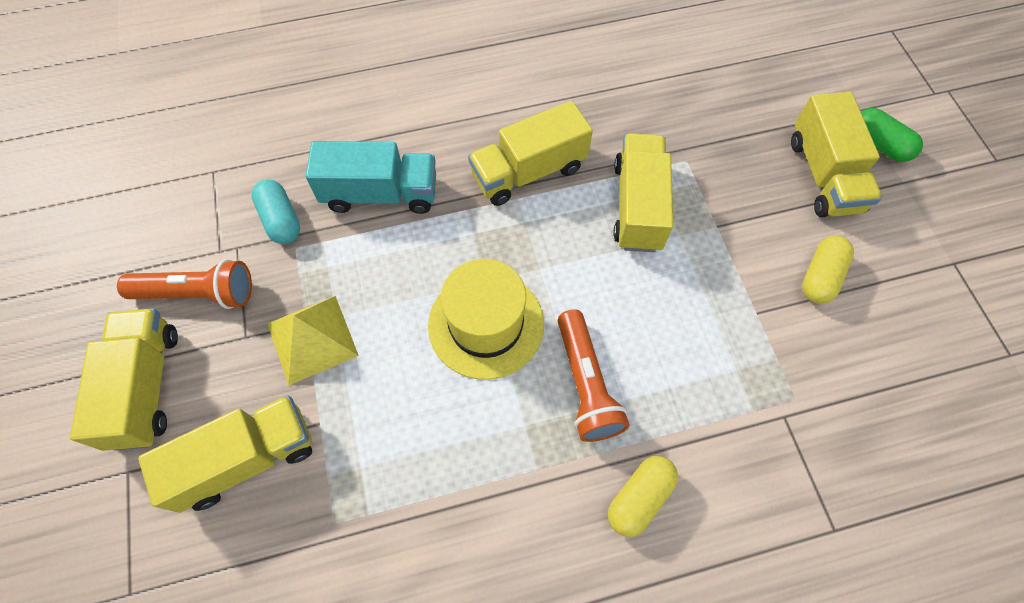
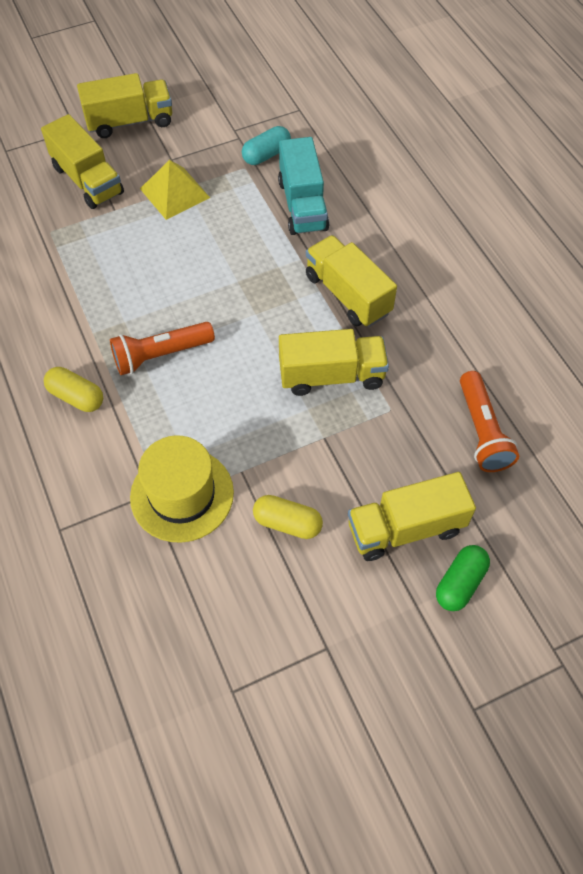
camera: 80 degrees right, 5 degrees down
orange flashlight [117,259,252,309] -> orange flashlight moved to [460,371,519,472]
yellow hat [428,259,544,380] -> yellow hat moved to [130,435,234,543]

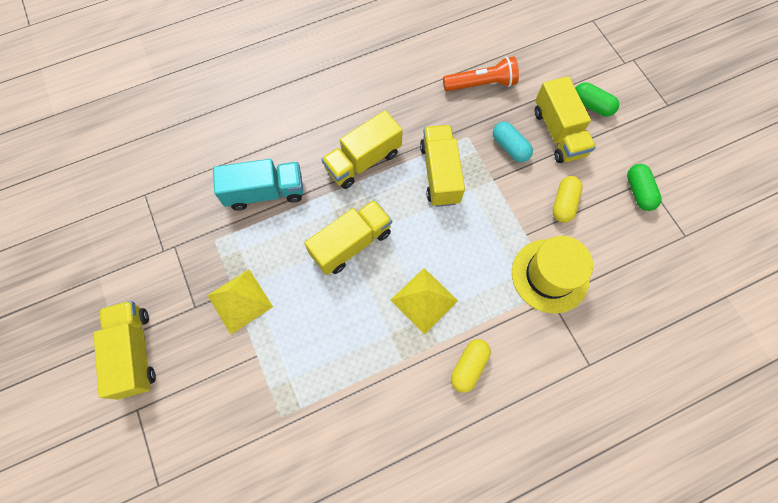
camera: 90 degrees left, 10 degrees up
yellow truck [41,114,124,209] -> yellow truck moved to [304,200,392,275]
orange flashlight [110,322,215,375] -> yellow pyramid [391,268,458,334]
turquoise capsule [242,126,291,165] -> turquoise capsule moved to [493,122,533,162]
none -> green capsule [627,164,662,211]

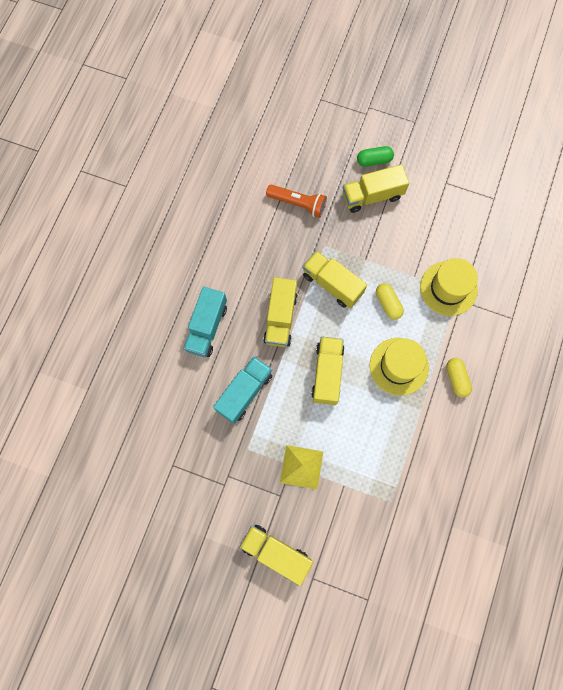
camera: 45 degrees left, 5 degrees up
yellow pyramid [391,268,458,334] -> yellow hat [370,338,429,396]
orange flashlight [443,56,519,91] -> orange flashlight turned 75 degrees clockwise [266,185,327,218]
turquoise capsule [493,122,533,162] -> none
yellow truck [535,76,596,163] -> yellow truck turned 135 degrees clockwise [343,164,409,213]
yellow capsule [553,176,583,223] -> yellow capsule moved to [376,283,404,320]
green capsule [627,164,662,211] -> none
none -> turquoise truck [183,287,227,357]

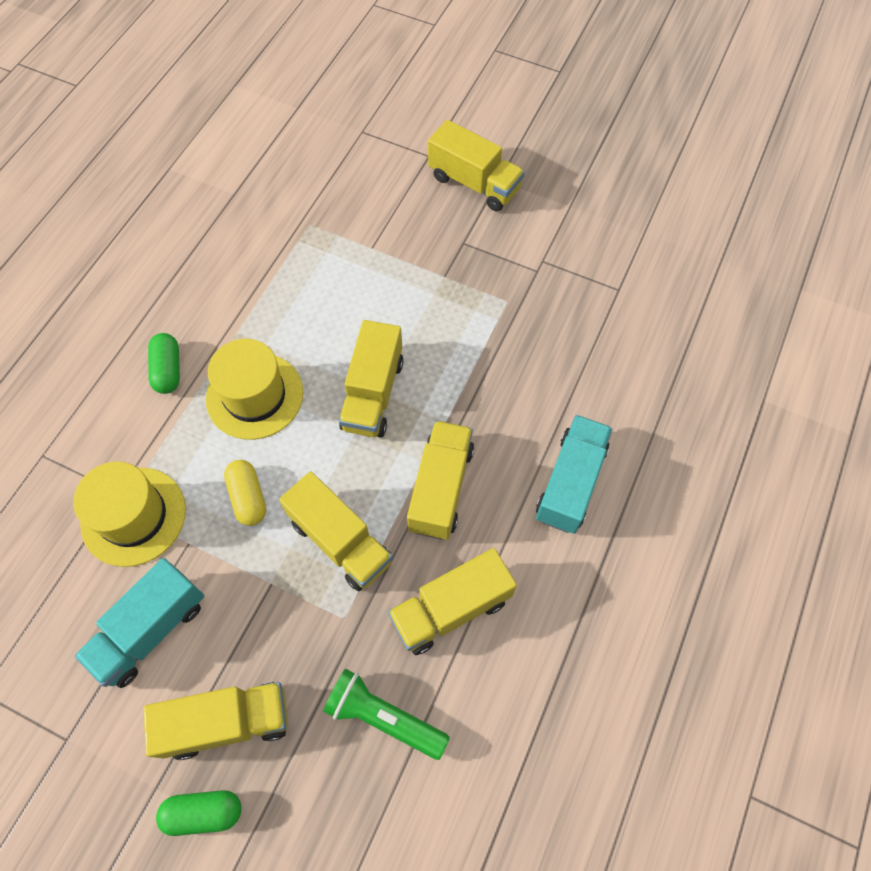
camera: 175 degrees left, 10 degrees down
turquoise truck [213,356,272,424] -> turquoise truck moved to [74,558,204,688]
orange flashlight [266,185,327,218] -> green flashlight [323,669,450,760]
yellow pyramid [280,445,323,490] -> none
yellow capsule [446,358,472,397] -> green capsule [148,333,180,394]
none -> yellow truck [388,548,517,655]

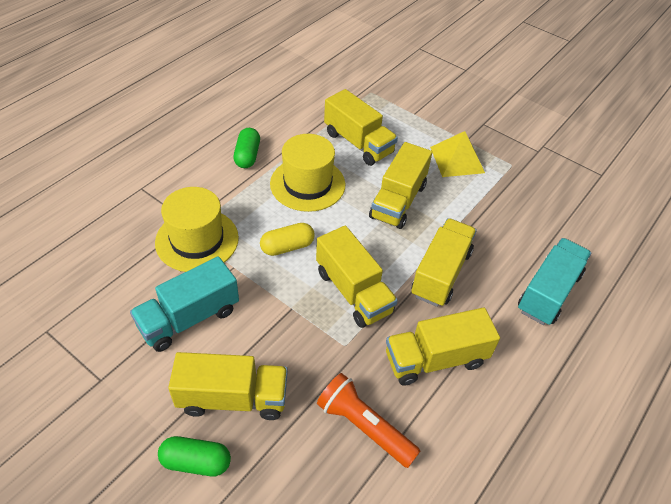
camera: 10 degrees right, 15 degrees down
yellow capsule [224,460,266,526] -> yellow capsule turned 75 degrees clockwise [260,223,315,256]
green flashlight [323,669,450,760] -> orange flashlight [317,373,420,468]
yellow truck [428,120,525,211] -> yellow truck moved to [324,89,398,166]
none -> yellow pyramid [430,131,485,177]

